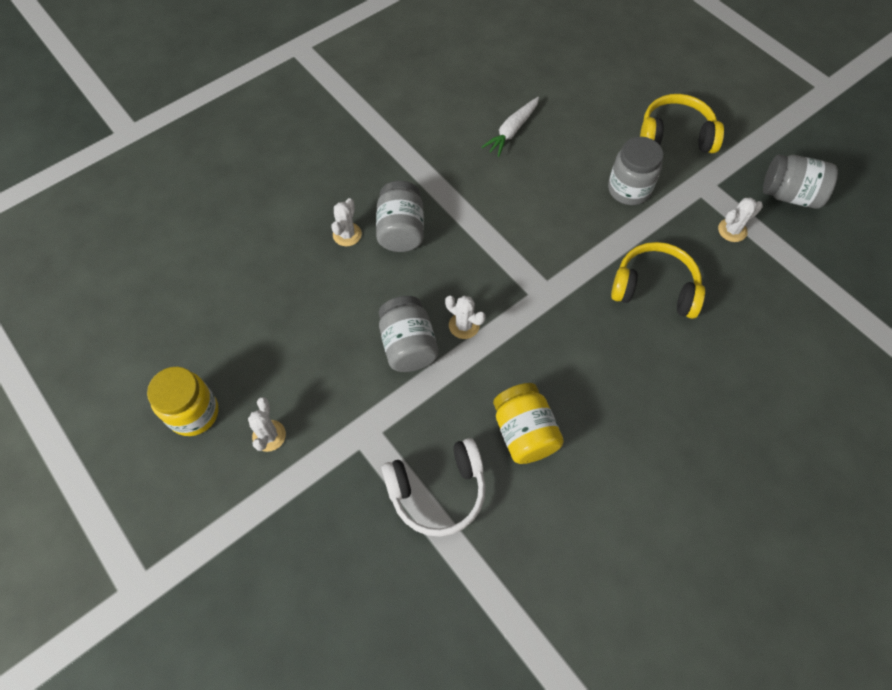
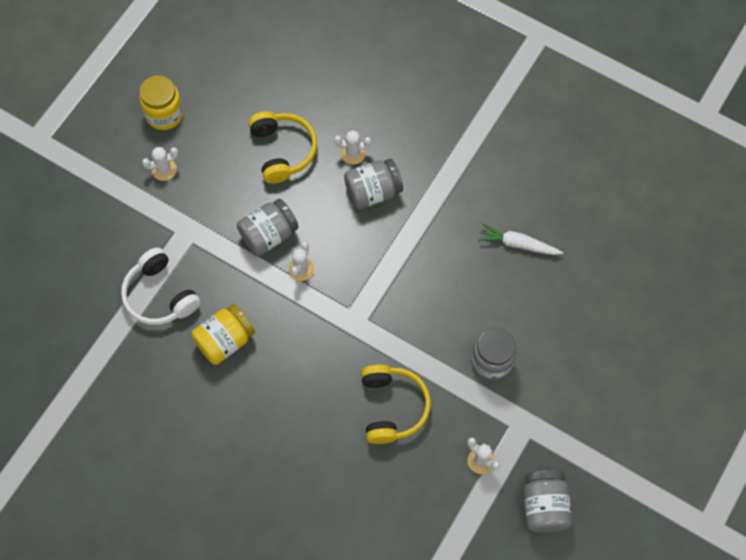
camera: 70 degrees right, 5 degrees up
yellow headphones [640,94,724,153] -> yellow headphones moved to [248,111,317,184]

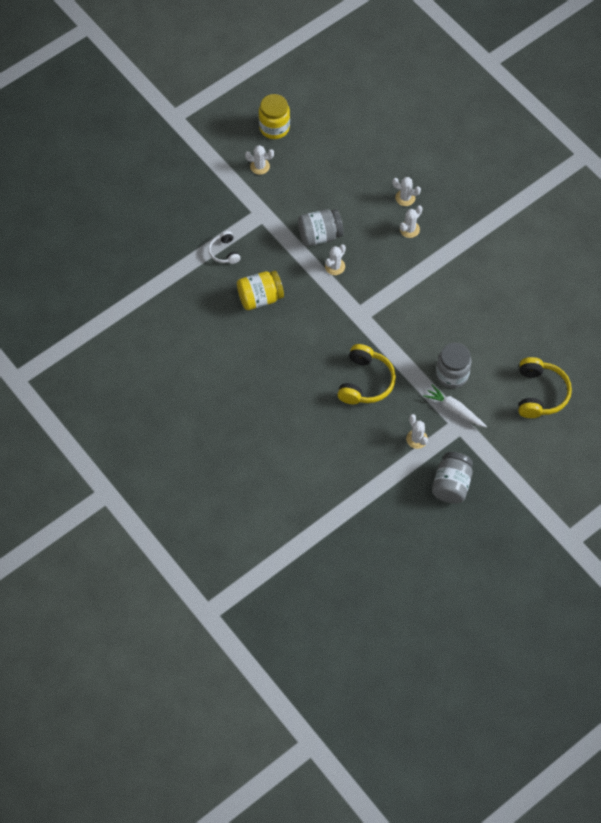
camera: 20 degrees right, 5 degrees down
white headphones [121,247,201,325] -> white headphones [208,231,240,264], size x0.57
yellow headphones [248,111,317,184] -> yellow headphones moved to [519,357,572,418]
grey jar [344,159,403,209] -> white cactus [400,205,422,238]
white carrot [478,223,563,255] -> white carrot moved to [423,384,487,427]

